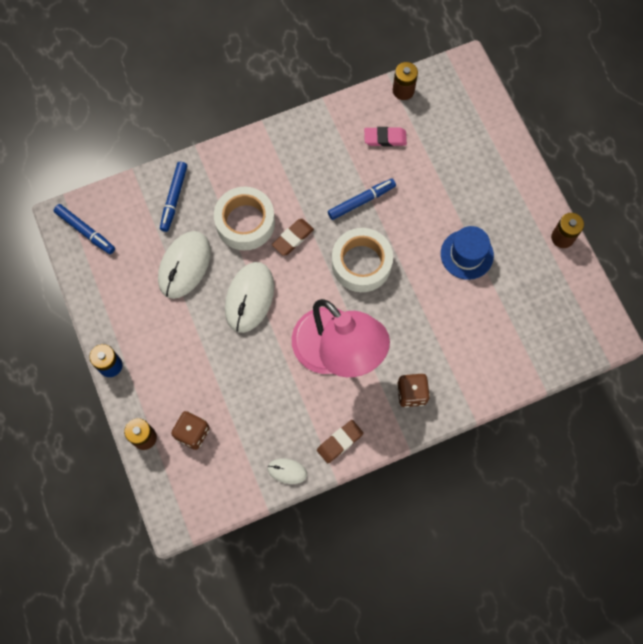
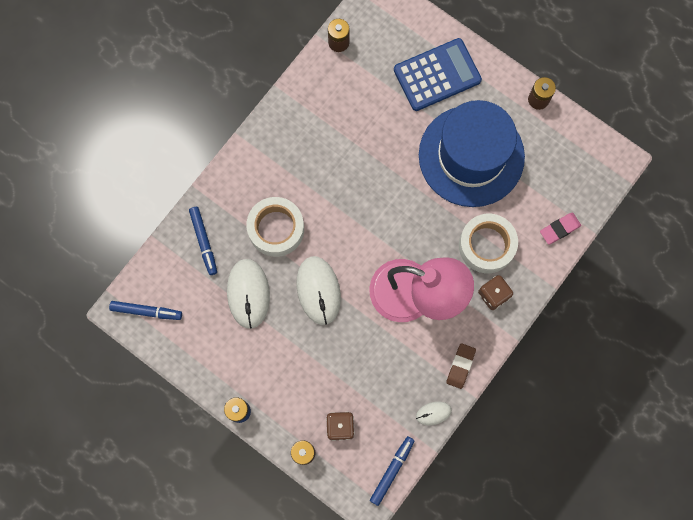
camera: 30 degrees left, 5 degrees up
brown eraser [272,219,314,256] -> none
blue marker [328,179,396,220] -> blue marker moved to [370,436,415,506]
white tape [332,228,393,292] -> white tape moved to [459,214,518,273]
pink eraser [364,127,407,147] -> pink eraser moved to [540,213,581,244]
blue hat [441,226,494,280] -> blue hat [419,100,525,207], size x2.16
none -> blue calculator [394,38,482,111]

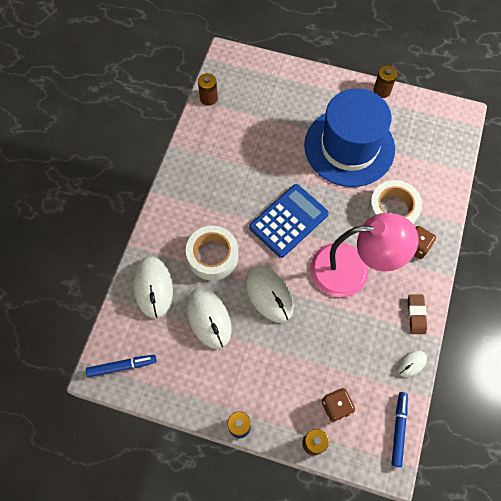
camera: 20 degrees left, 10 degrees down
blue marker [189,207,217,275] -> white mouse [133,256,173,318]
blue calculator [394,38,482,111] -> blue calculator moved to [249,184,329,258]
pink eraser [540,213,581,244] -> none

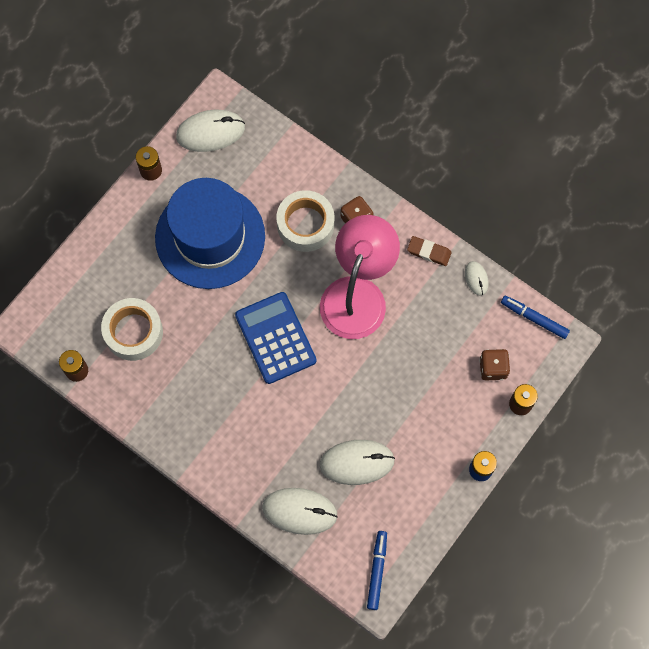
camera: 70 degrees left, 5 degrees up
white tape [186,226,238,280] -> white tape moved to [101,298,163,361]
white mouse [245,266,294,323] -> white mouse moved to [176,110,245,152]

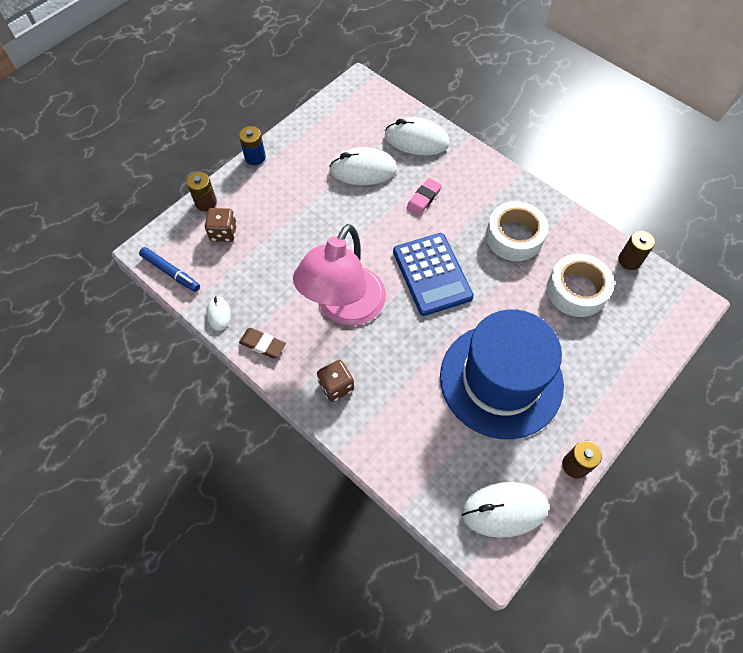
camera: 175 degrees left, 10 degrees down
white tape [277,190,334,252] -> white tape moved to [486,201,548,261]
blue marker [367,531,387,610] -> none
none -> pink eraser [407,178,442,216]

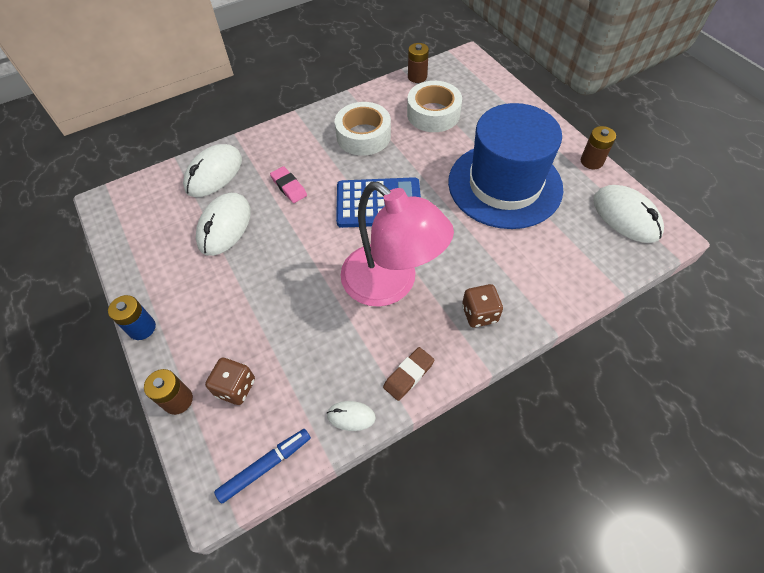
camera: 70 degrees left, 5 degrees down
white mouse [462,482,549,538] -> white mouse turned 45 degrees counterclockwise [593,185,664,243]

